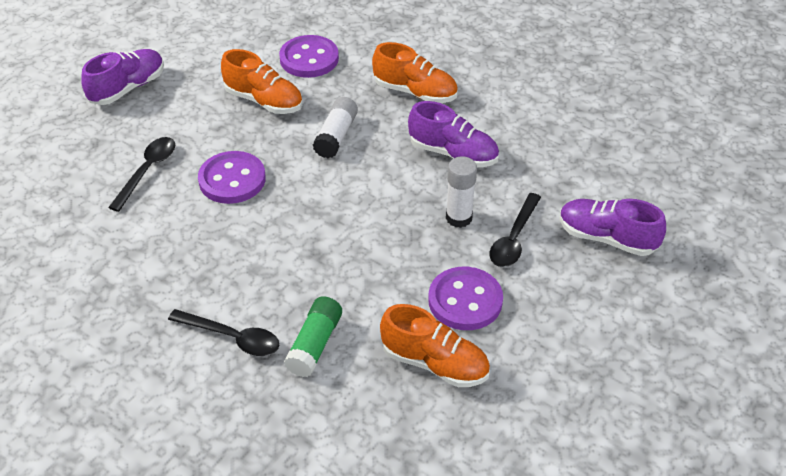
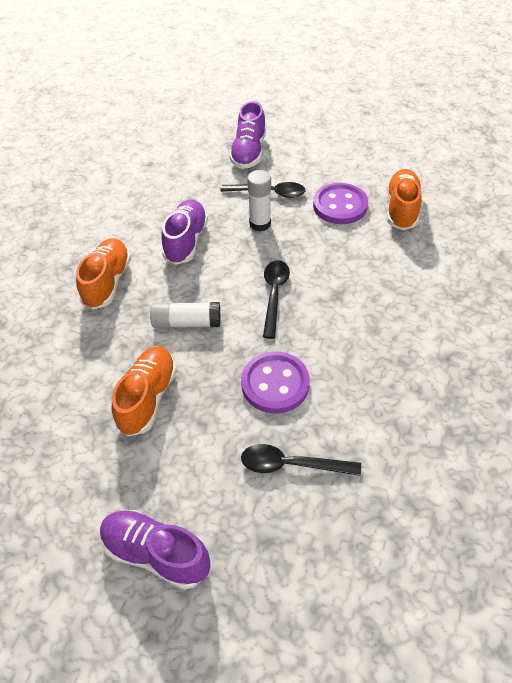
camera: 105 degrees left, 5 degrees up
black spoon [168,309,279,356] -> black spoon moved to [263,260,290,339]
purple button [279,35,339,78] -> none
green glue stick [284,296,342,377] -> none

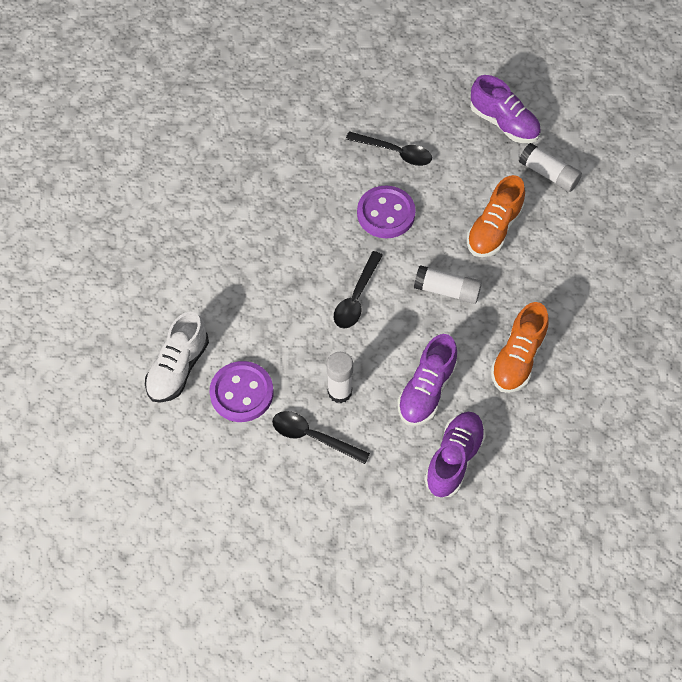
camera: 165 degrees left, 10 degrees up
purple shoe [229,101,266,169] -> purple shoe moved to [425,412,486,497]
orange shoe [386,169,422,230] -> white shoe [145,312,209,403]
none -> white glue stick [519,143,582,192]

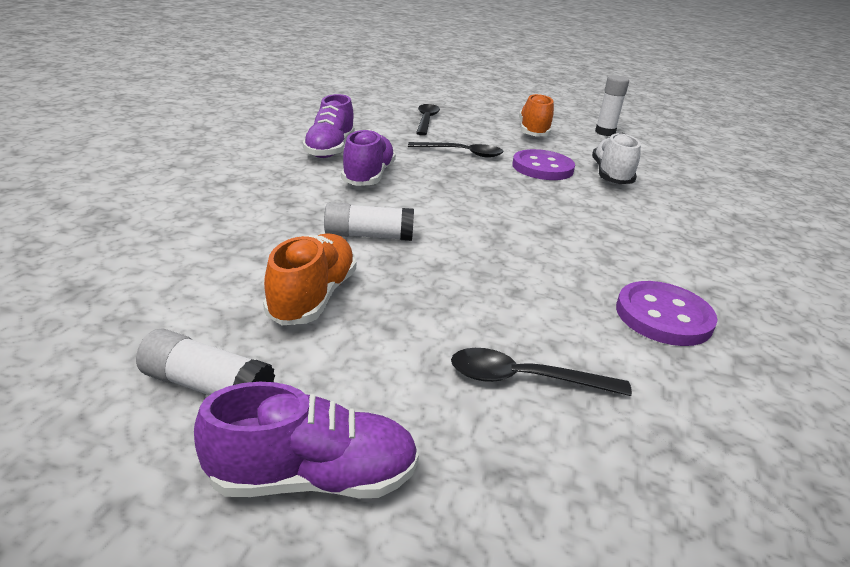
camera: 160 degrees right, 30 degrees down
white glue stick [327,352,353,403] -> white glue stick moved to [595,75,629,136]
black spoon [334,251,383,329] -> black spoon moved to [416,104,440,136]
purple button [357,186,416,238] -> purple button moved to [616,281,717,346]
purple shoe [470,75,541,143] -> purple shoe turned 150 degrees clockwise [194,382,419,498]
orange shoe [491,302,549,393] -> orange shoe moved to [519,94,554,137]

